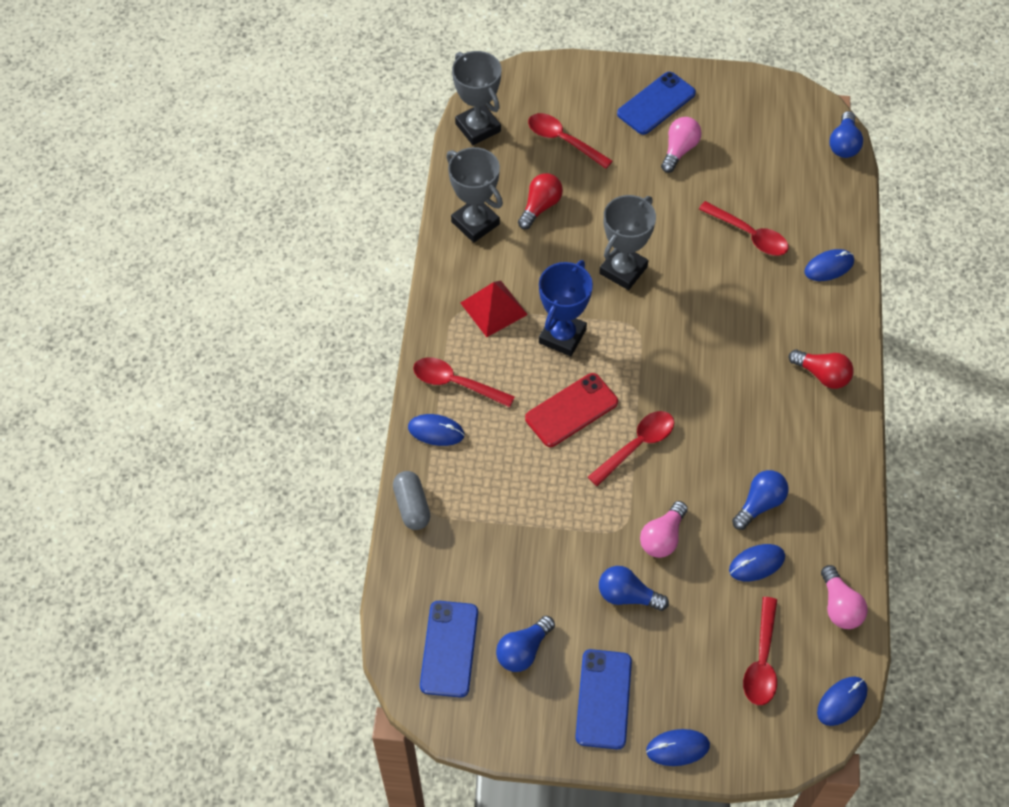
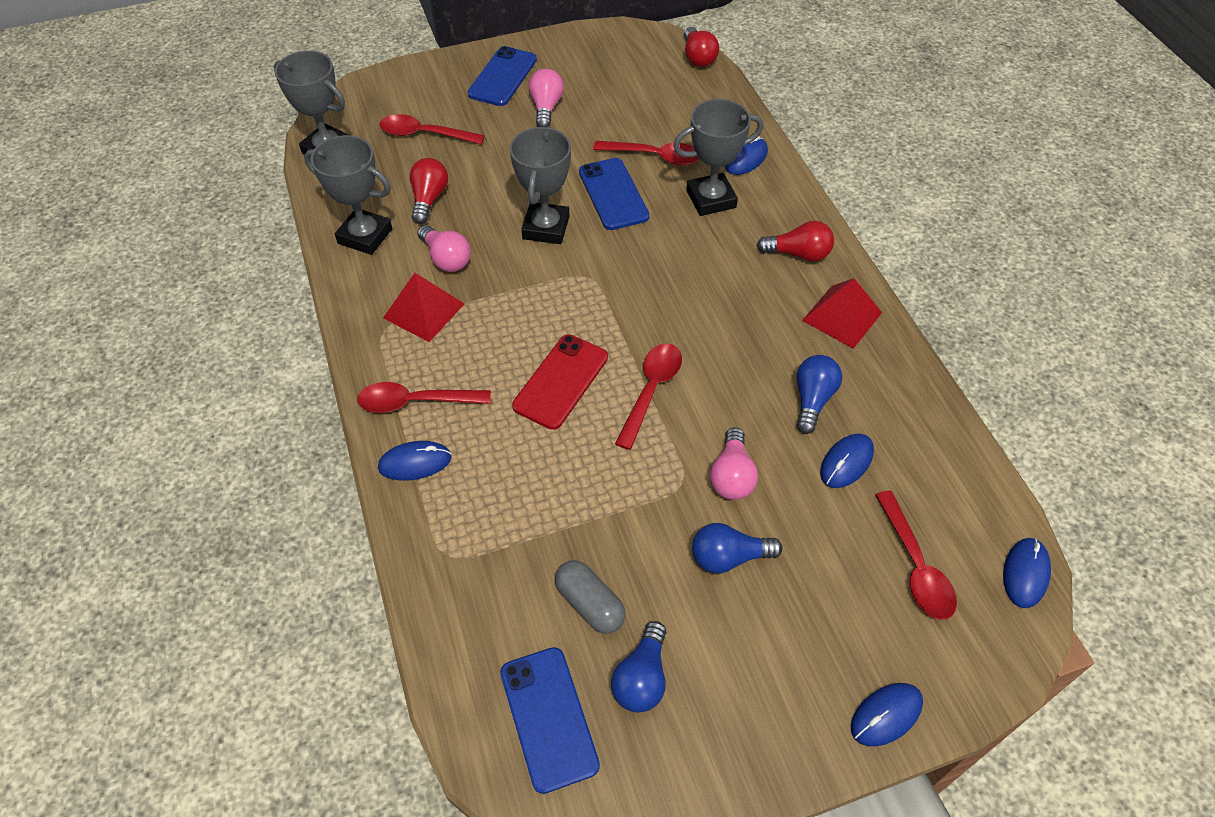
camera: 25 degrees left, 5 degrees down
grey capsule [393,471,430,530] -> grey capsule moved to [555,560,626,634]
blue trophy [539,260,593,356] -> none
blue phone [575,649,632,749] -> blue phone moved to [579,158,650,230]
pink light bulb [821,565,868,629] -> pink light bulb moved to [418,225,471,272]
blue light bulb [830,111,863,158] -> red light bulb [684,27,719,67]
none -> grey trophy [673,99,763,216]
none -> red pyramid [802,278,882,349]

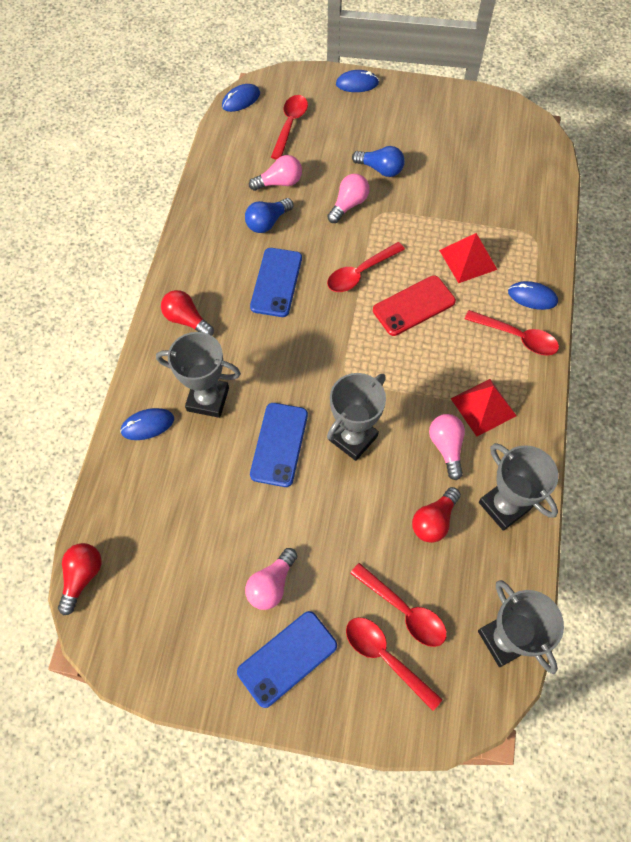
camera: 150 degrees left, 10 degrees up
blue phone [500,647,600,794] -> blue phone moved to [250,248,302,317]
grey capsule [555,560,626,634] -> none
red spoon [593,141,699,166] -> red spoon moved to [346,617,443,711]
blue light bulb [611,621,666,712] -> none
red pyramid [802,278,882,349] -> red pyramid moved to [439,233,497,283]
blue mouse [820,434,874,488] -> pink light bulb [249,155,302,191]

